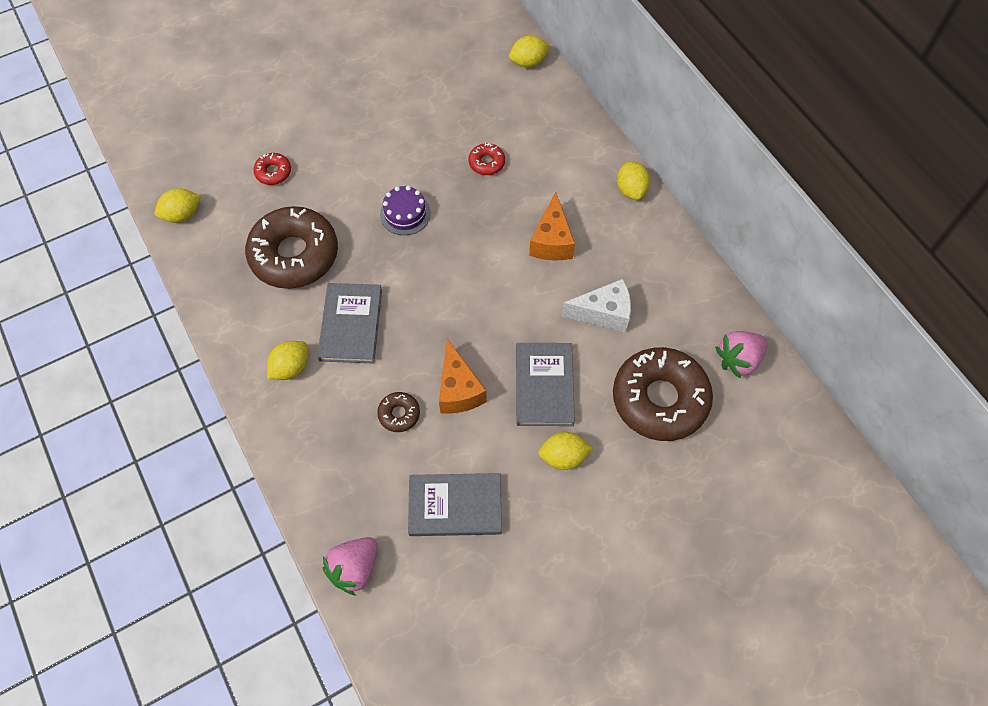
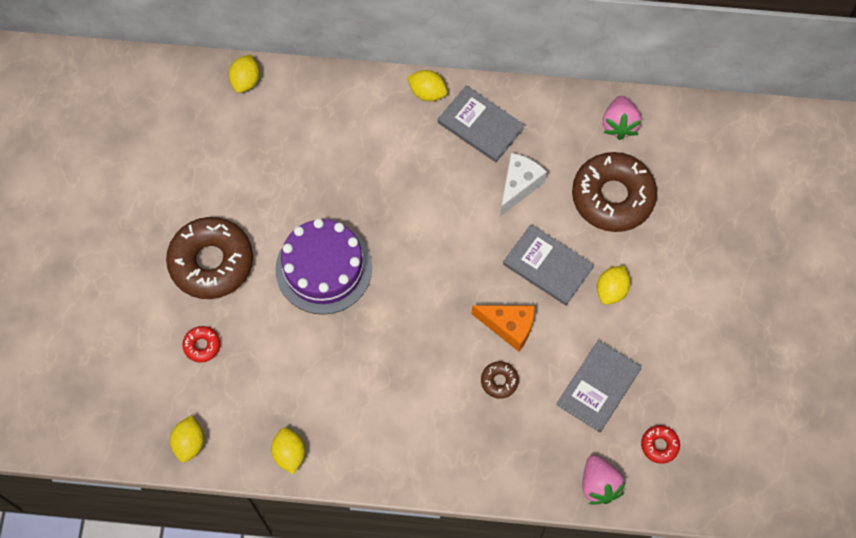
camera: 55 degrees left, 5 degrees up
brown donut [245,206,338,289] -> brown donut moved to [166,217,253,299]
yellow lemon [267,341,308,380] -> yellow lemon moved to [271,427,305,474]
grey book [317,283,382,363] -> grey book moved to [438,85,525,162]
purple cake [380,186,431,235] -> purple cake [275,218,372,315], size x1.97
red donut [469,143,505,175] -> red donut moved to [641,425,680,464]
orange cheese [529,192,575,260] -> none

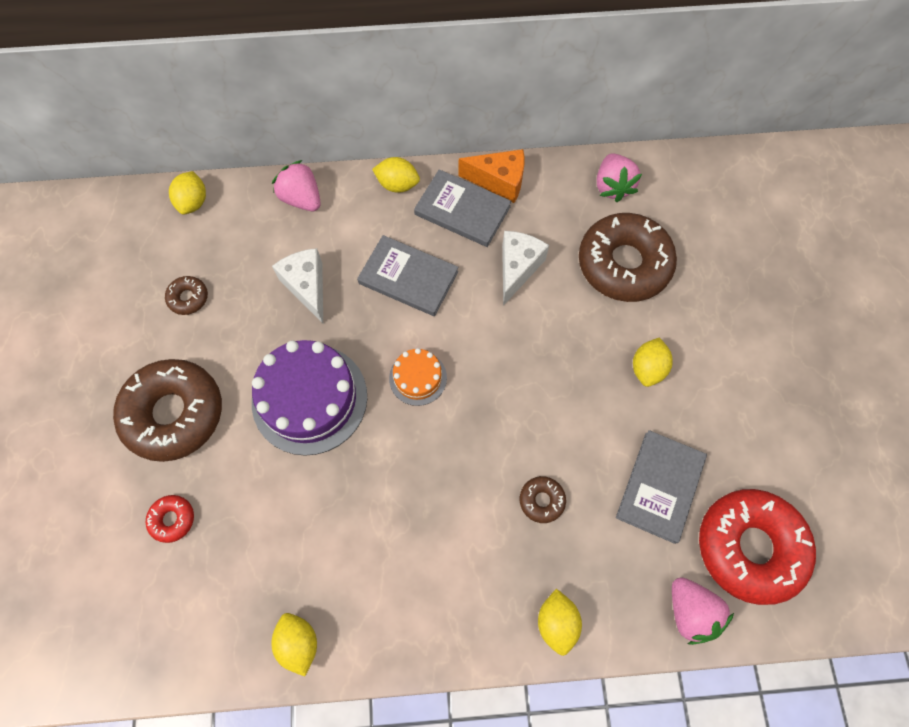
camera: 10 degrees left, 0 degrees up
yellow lemon [170,415,204,462] -> yellow lemon moved to [538,589,582,656]
orange cheese [472,305,535,352] -> orange cheese moved to [458,149,524,203]
grey book [503,224,594,305] -> grey book moved to [357,235,458,316]
red donut [641,425,680,464] -> red donut [699,489,816,605], size x2.33
none -> brown donut [165,276,208,315]
none -> pink strawberry [272,160,321,211]
none -> white cheese [272,248,323,323]
none -> orange cake [389,348,447,406]

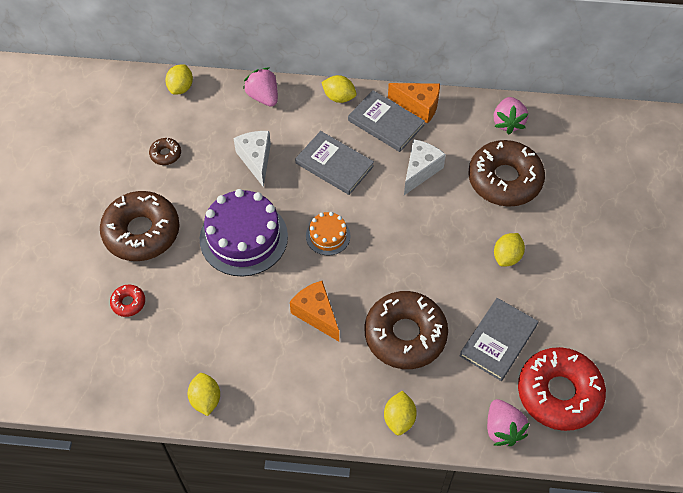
camera: 10 degrees right, 10 degrees down
brown donut [520,476,566,523] -> brown donut [365,291,448,369], size x2.33
none -> orange cheese [290,281,339,341]

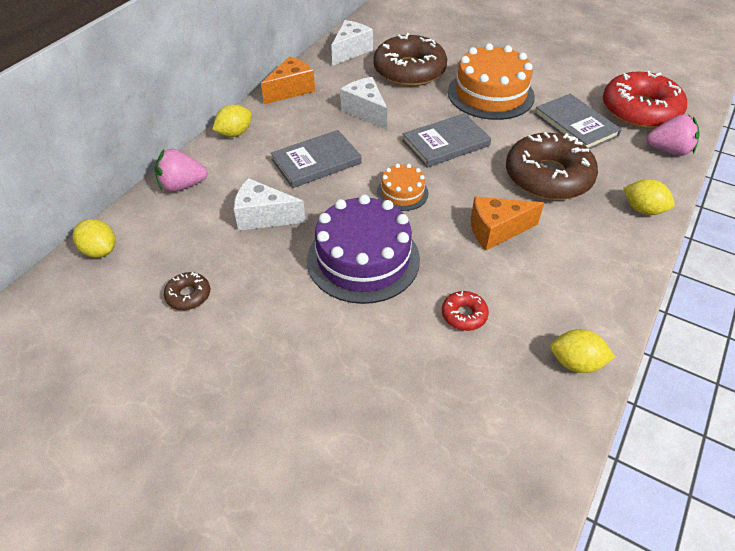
camera: 65 degrees left, 10 degrees down
brown donut [100,191,179,261] -> none
red donut [110,284,145,317] -> red donut moved to [442,291,489,331]
grey book [348,90,425,152] -> grey book moved to [402,113,491,168]
pink strawberry [494,97,528,134] -> white cheese [331,20,373,66]
yellow lemon [494,233,525,267] -> orange cake [448,43,535,120]

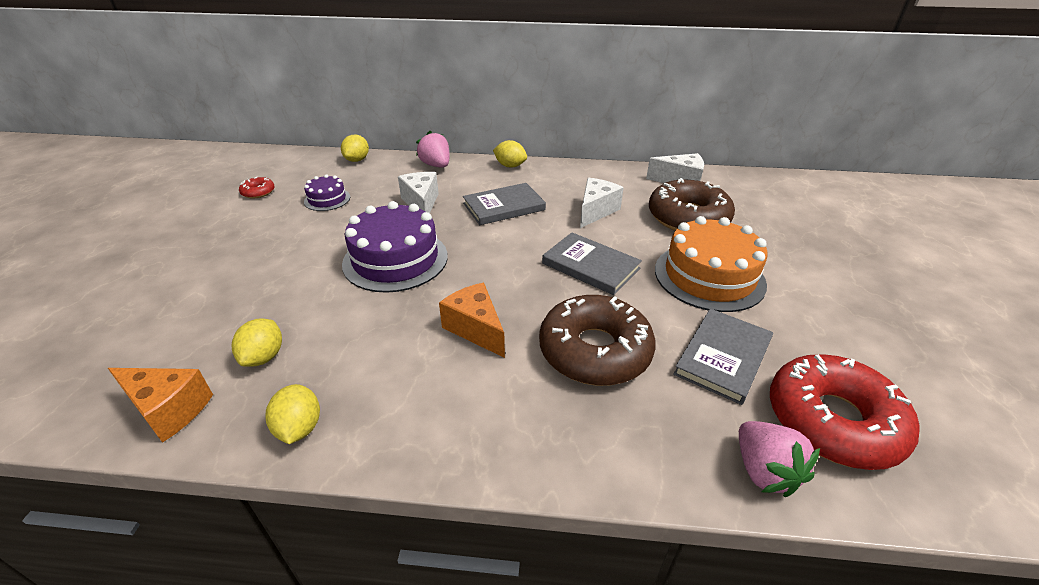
camera: 65 degrees right, 10 degrees down
brown donut [164,272,210,310] -> purple cake [304,174,350,211]
orange cheese [261,56,315,104] -> orange cheese moved to [108,368,213,443]
grey book [271,130,362,188] -> grey book turned 60 degrees counterclockwise [463,183,546,225]
orange cake [377,164,429,211] -> none
red donut [442,291,489,331] -> red donut moved to [239,177,274,198]
yellow lemon [623,179,675,215] -> yellow lemon moved to [232,319,282,367]

